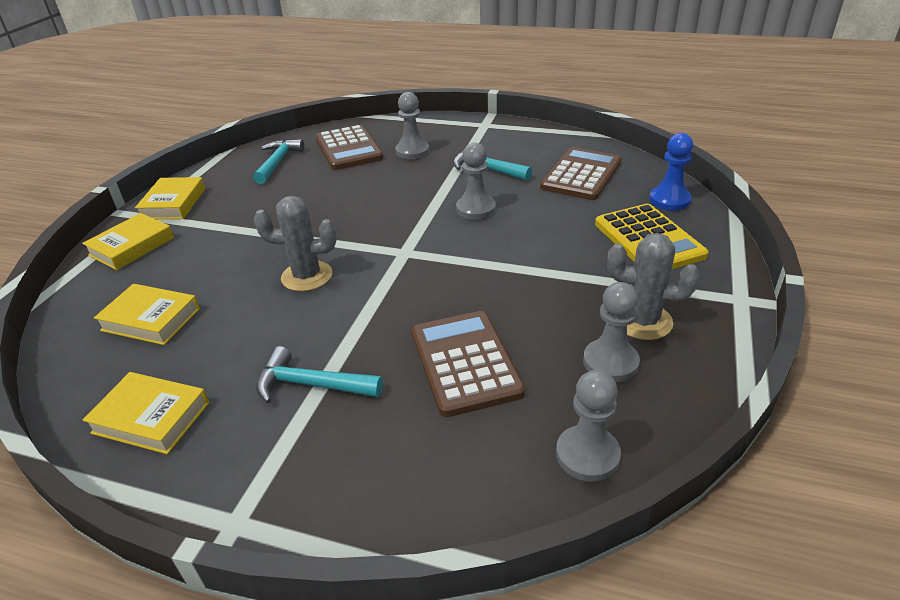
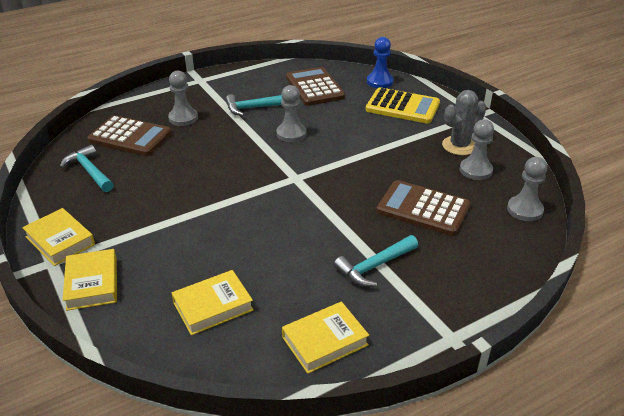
camera: 50 degrees left, 0 degrees up
grey cactus [254,196,337,291] -> none

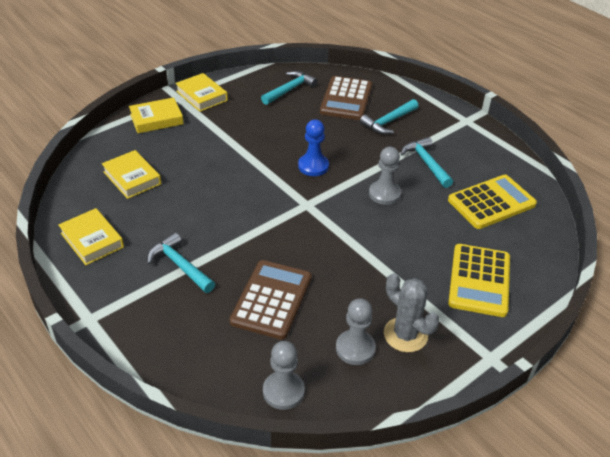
camera: 80 degrees right, 5 degrees up
yellow book [22,208,95,266] -> yellow book turned 75 degrees counterclockwise [175,73,228,112]
grey pawn [168,71,198,126] -> turquoise hammer [360,99,419,134]
brown calculator [286,67,345,106] -> yellow calculator [448,175,537,229]
blue pawn [367,37,394,88] -> blue pawn moved to [298,120,329,176]

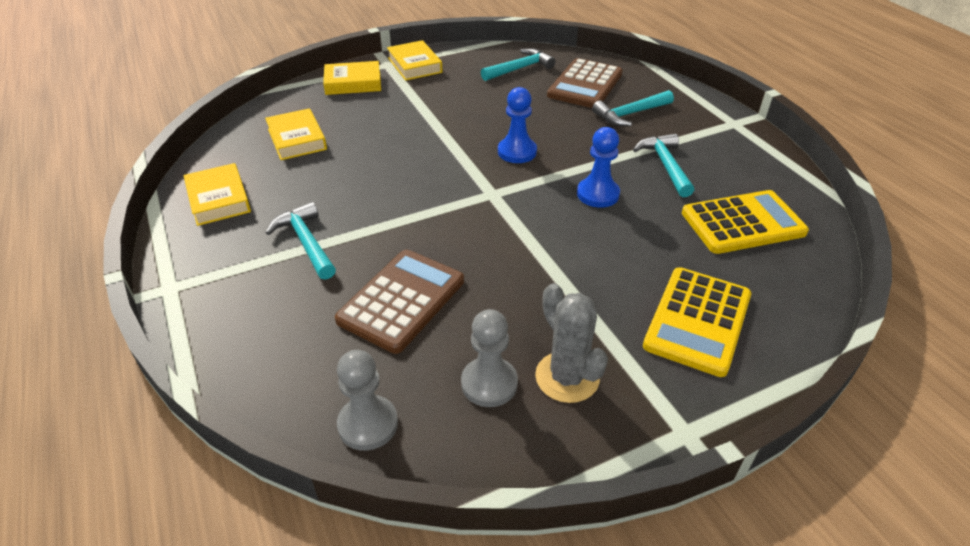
camera: 15 degrees right, 0 degrees up
grey pawn [369,147,401,205] -> blue pawn [577,127,620,208]

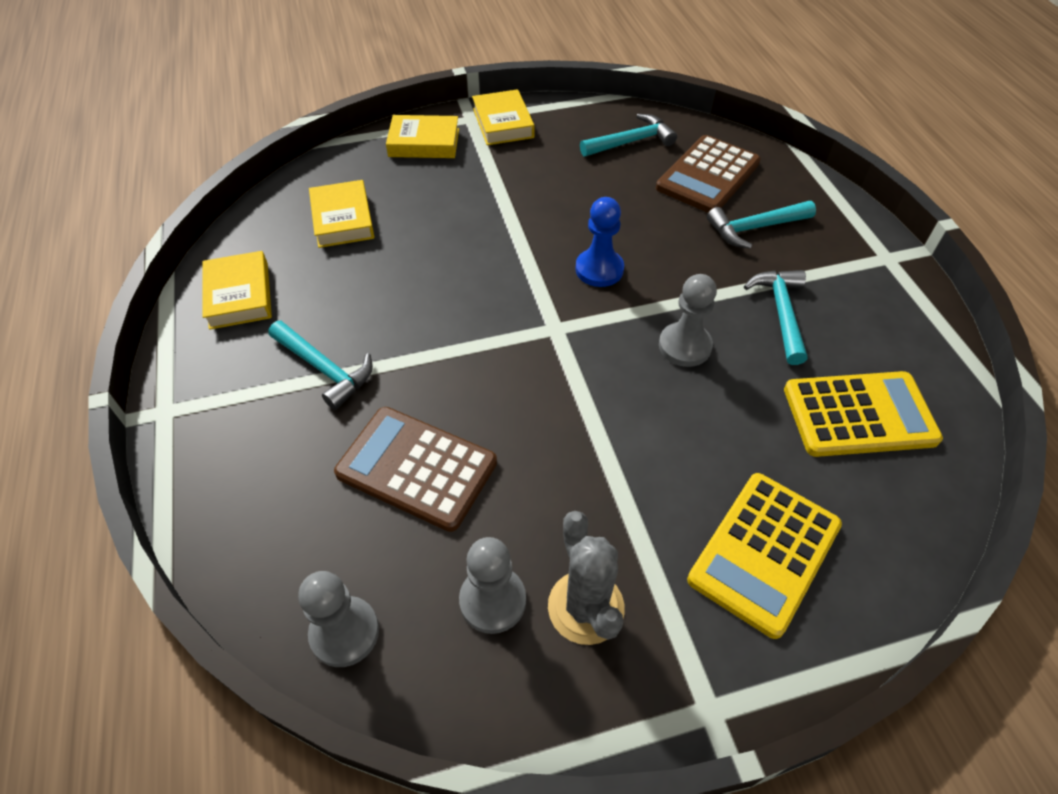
camera: 10 degrees right, 10 degrees up
turquoise hammer [266,202,336,280] -> turquoise hammer turned 150 degrees clockwise [268,321,373,410]
brown calculator [335,250,464,354] -> brown calculator turned 105 degrees counterclockwise [334,407,497,532]
blue pawn [577,127,620,208] -> grey pawn [659,274,717,367]

